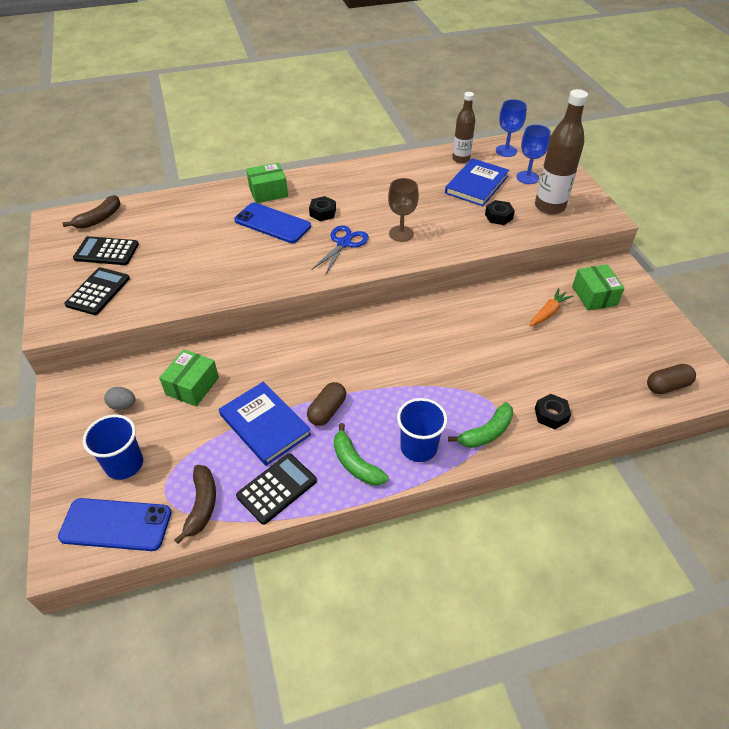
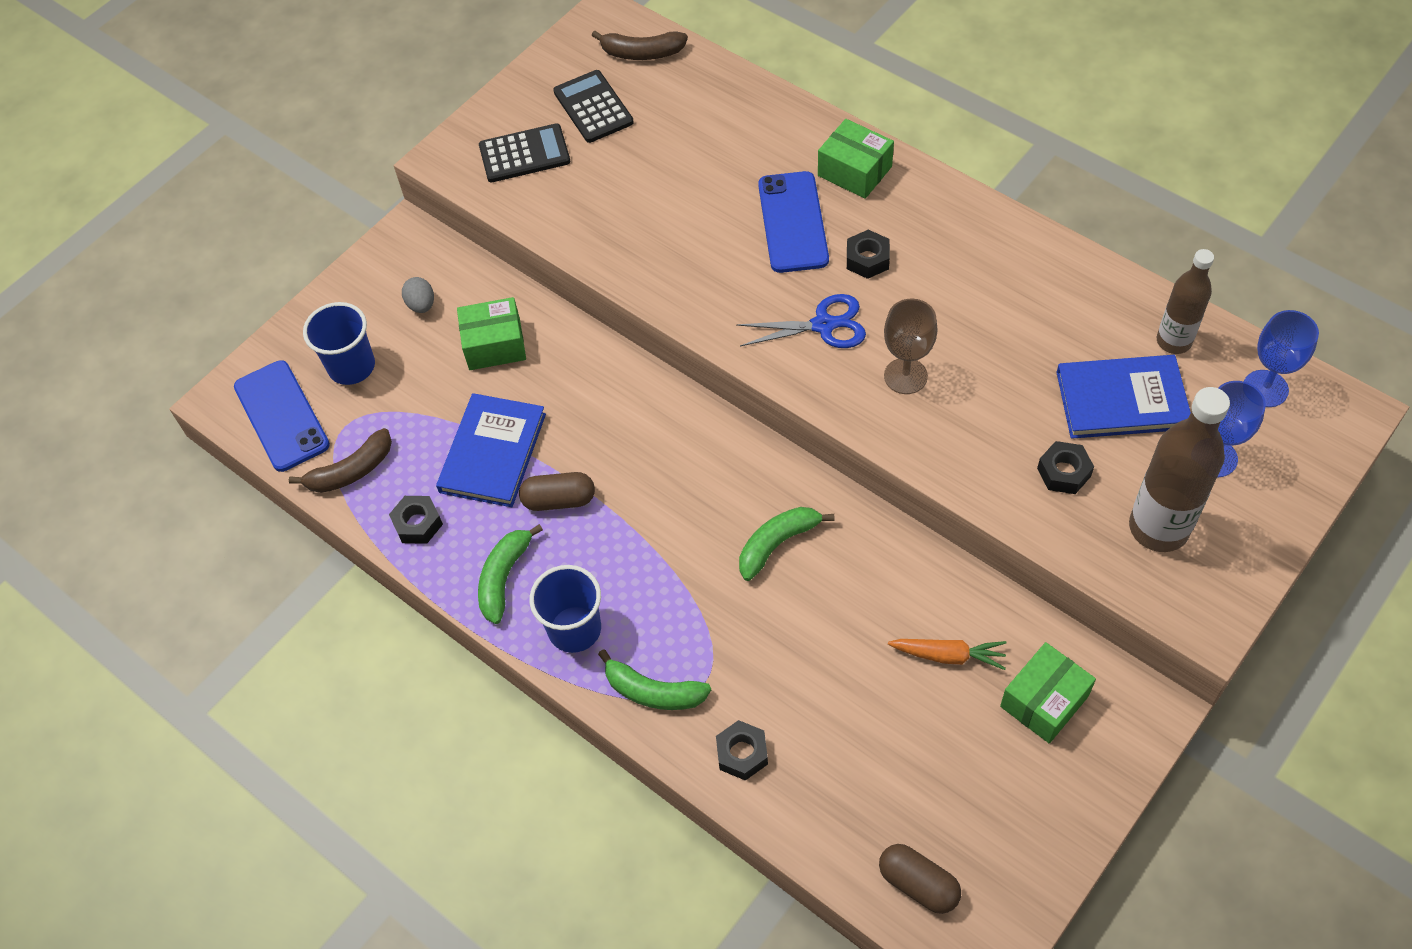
camera: 60 degrees right, 10 degrees up
black calculator [236,453,317,525] -> black nut [389,496,443,544]
none -> green banana [739,507,835,581]

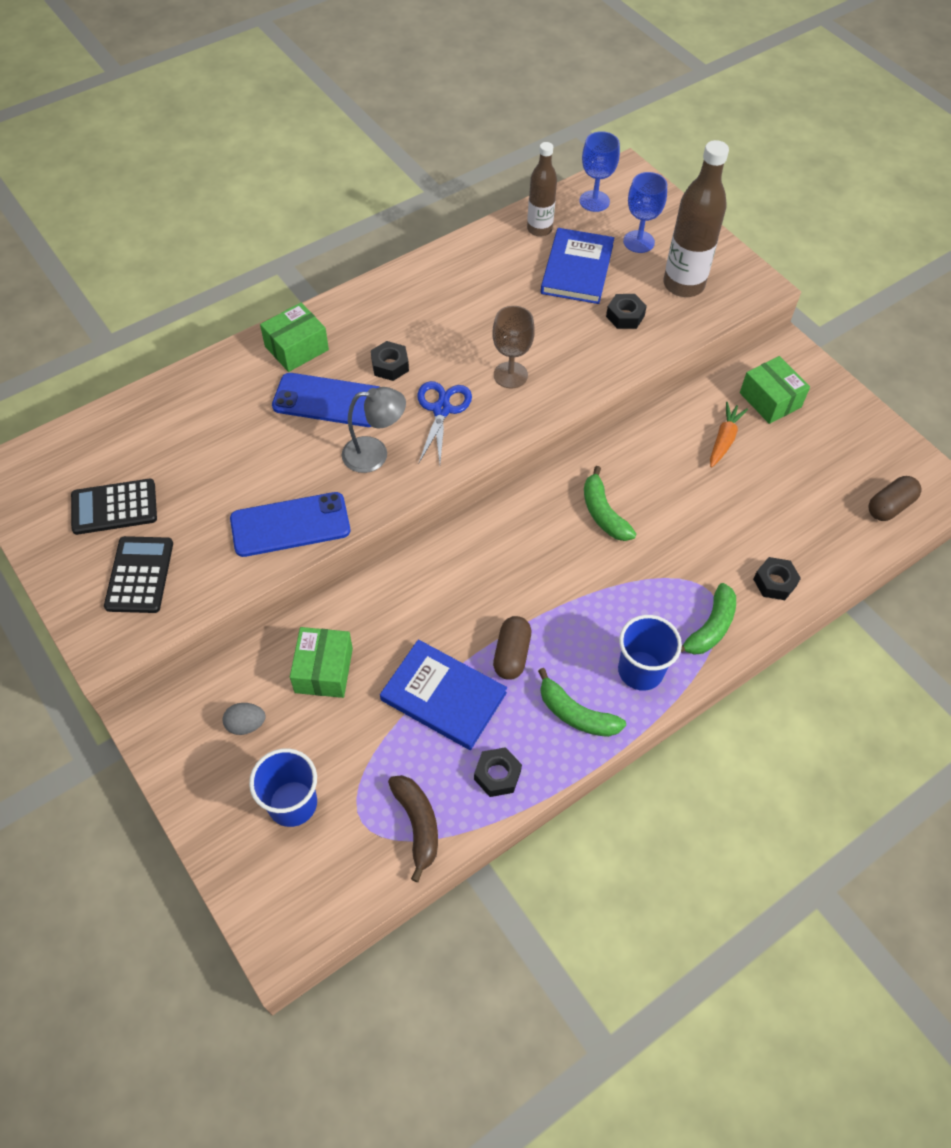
camera: 80 degrees left, 0 degrees up
blue phone [234,360,330,472] -> blue phone moved to [230,492,350,557]
brown banana [591,30,688,60] -> none
none -> grey lamp [342,387,406,473]

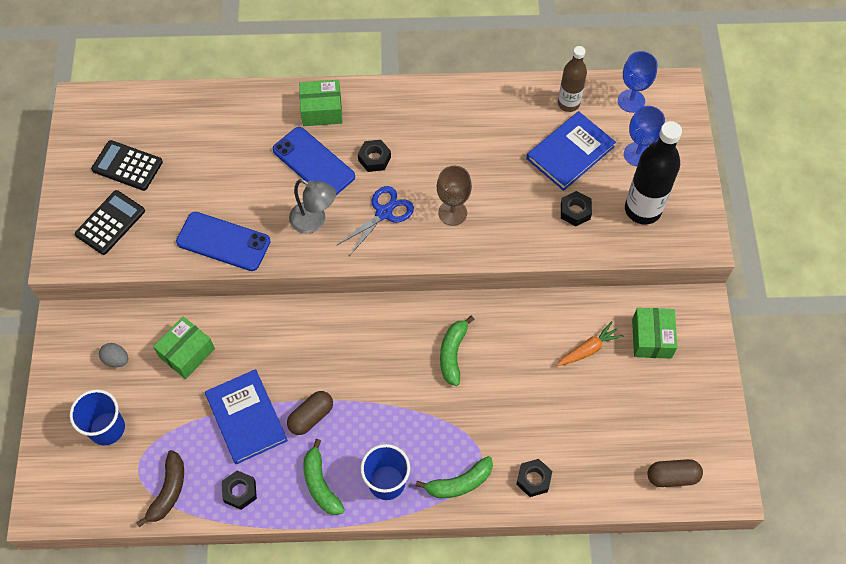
camera: 35 degrees right, 5 degrees up
brown bottle [663,140,729,297] -> black bottle [625,121,682,225]

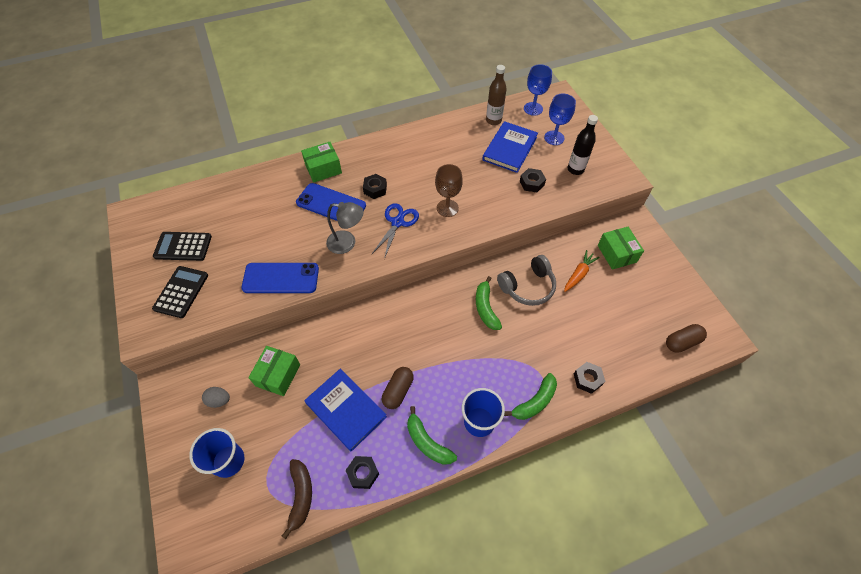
camera: 20 degrees left, 5 degrees down
black bottle [625,121,682,225] -> black bottle [568,115,598,175], size x0.63
none -> grey headphones [497,255,556,306]

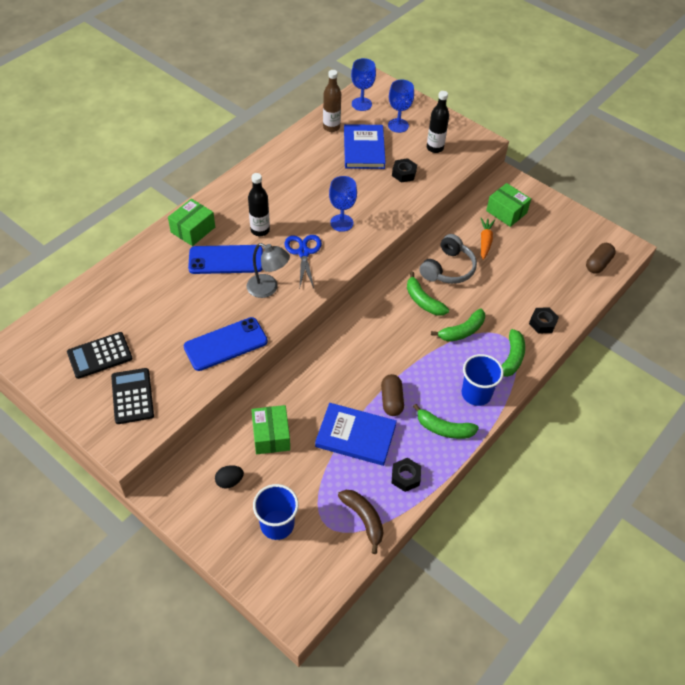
camera: 30 degrees left, 5 degrees down
grey egg [202,387,230,408] -> black egg [215,465,244,489]
grey lamp [326,202,364,254] -> grey lamp turned 45 degrees clockwise [247,243,290,298]
black nut [363,174,387,199] -> black bottle [248,173,270,236]
brown goblet [435,164,463,217] -> blue goblet [329,176,357,232]
none -> green banana [431,309,485,342]

